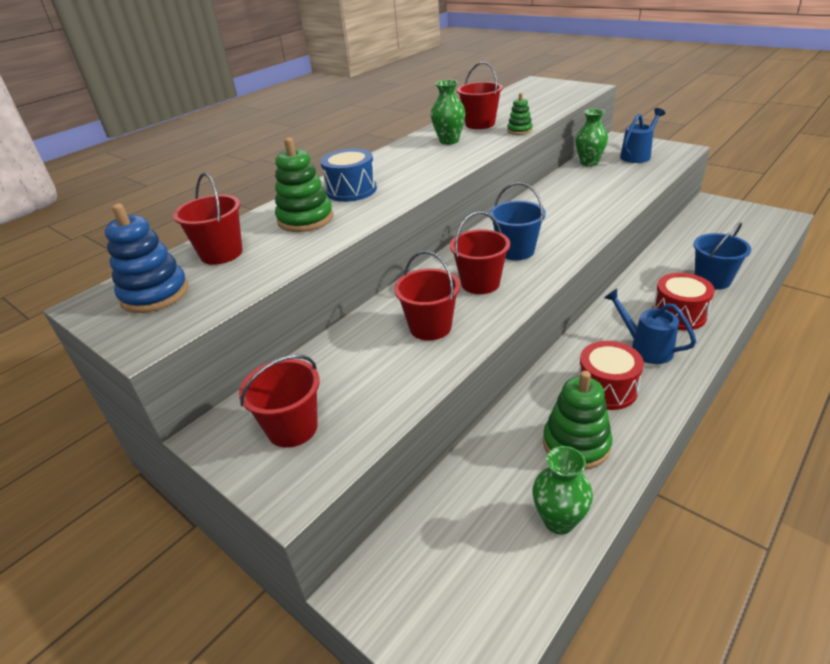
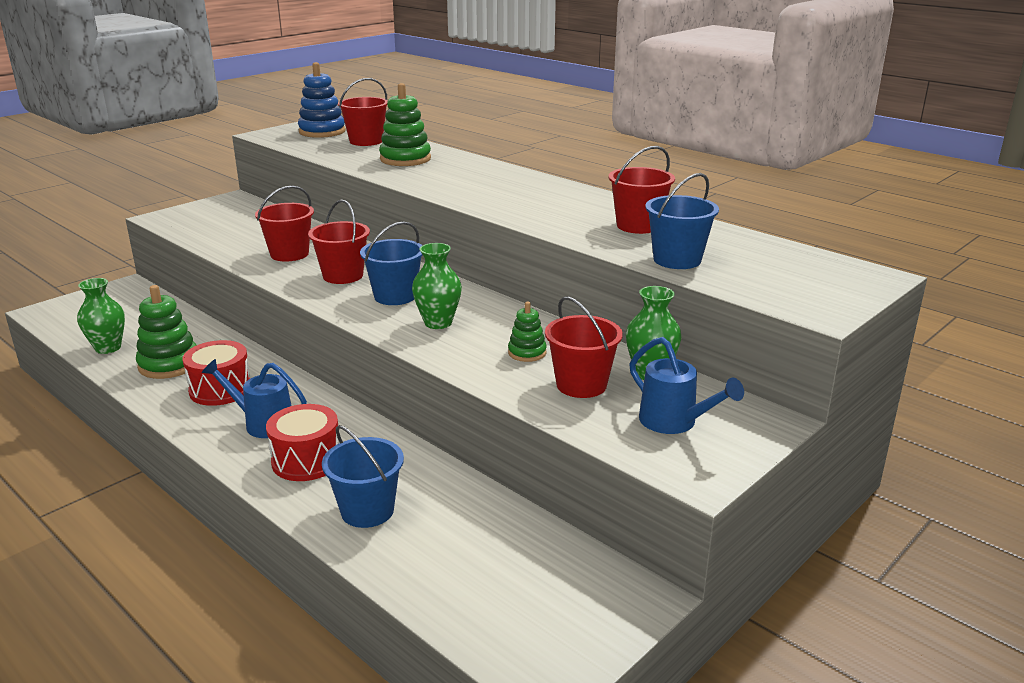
camera: 90 degrees right, 10 degrees down
red bucket [239,355,320,448] -> red bucket moved to [545,296,623,398]
blue drum [320,148,377,202] -> none
green vase [431,80,465,145] -> green vase moved to [412,243,462,329]
green stacking toy [507,93,533,135] -> green stacking toy moved to [508,302,547,362]
blue watering can [604,289,696,364] -> blue watering can turned 120 degrees counterclockwise [202,359,307,438]
none -> blue bucket [645,173,719,269]

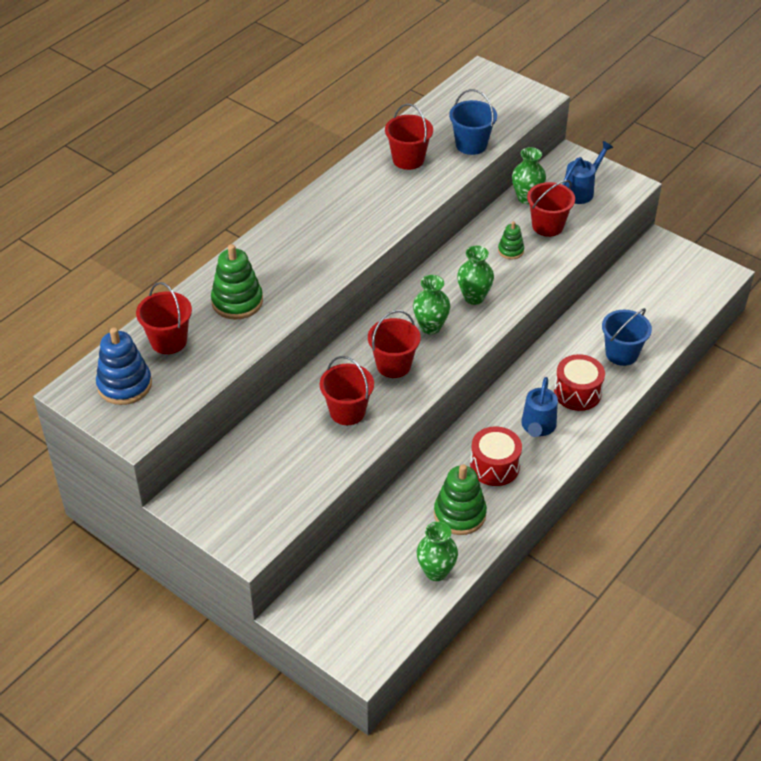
camera: 95 degrees left, 20 degrees up
blue bucket [360,221,422,305] -> green vase [413,275,450,335]

